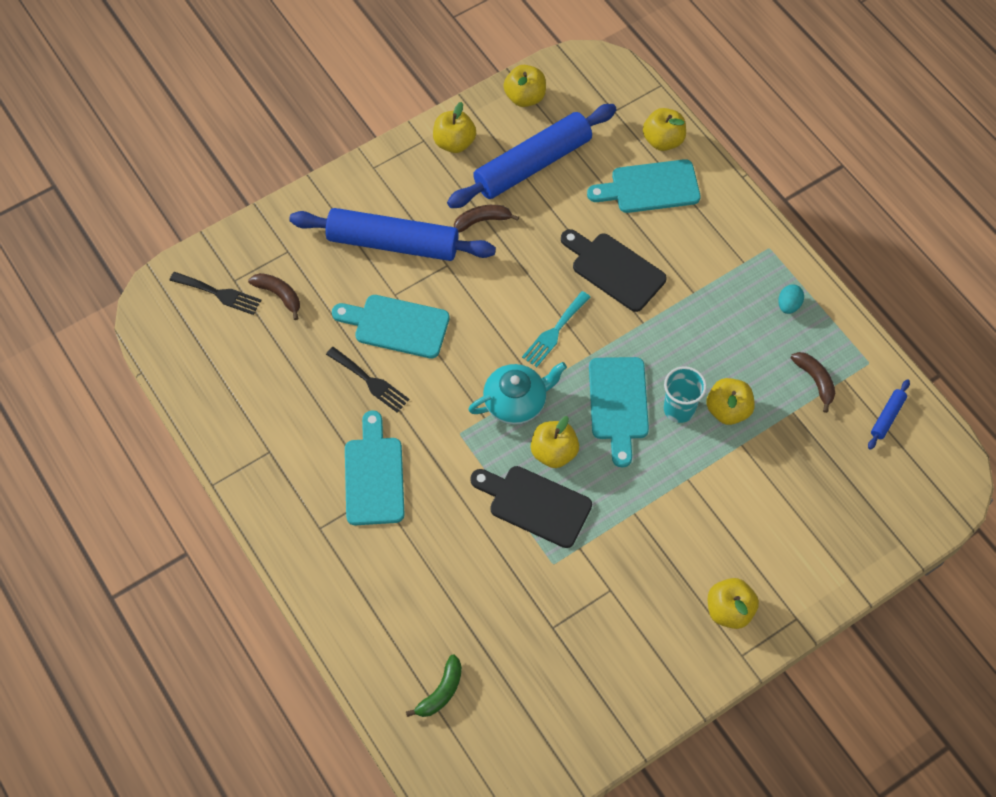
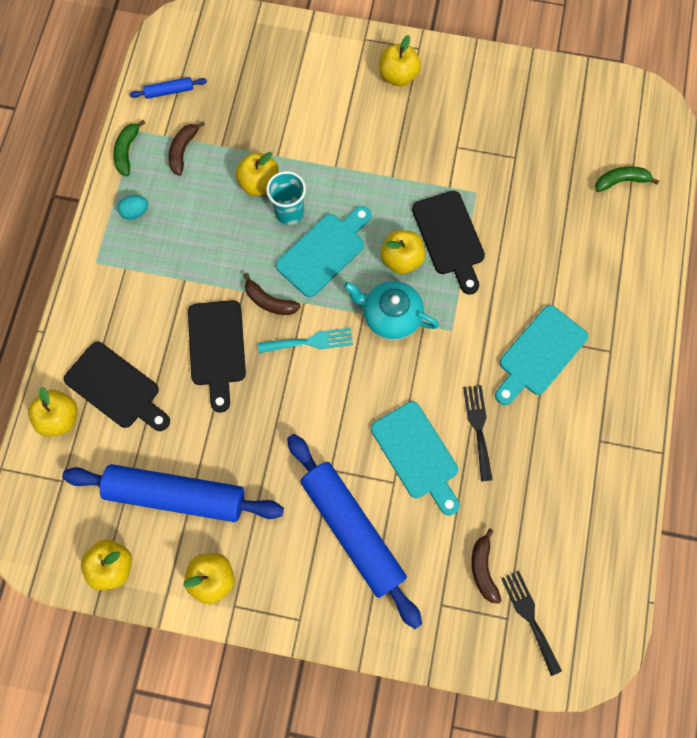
camera: 135 degrees left, 10 degrees up
brown banana [454,205,519,233] -> brown banana moved to [244,273,301,315]
turquoise cutting board [587,159,701,213] -> black cutting board [64,342,170,431]
none -> green banana [113,120,145,176]

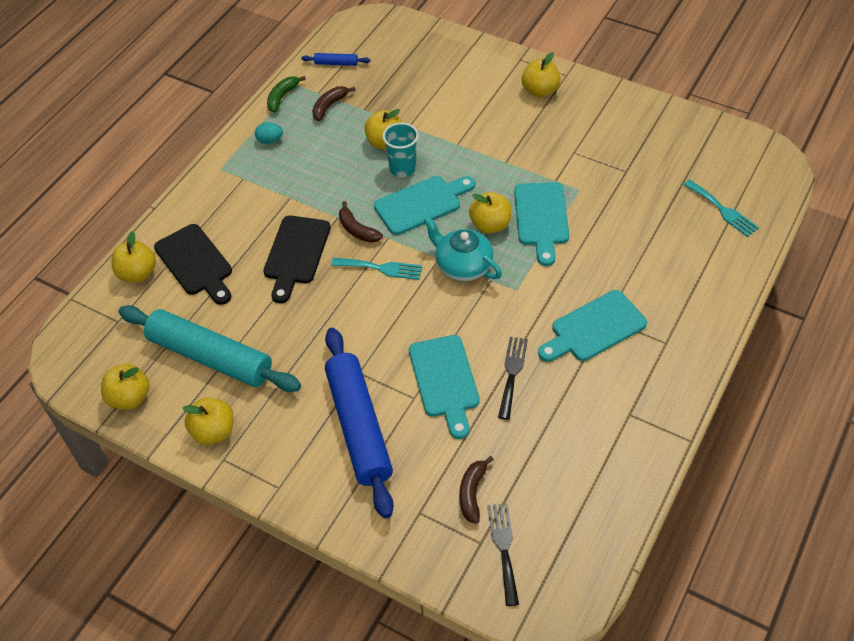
camera: 20 degrees right, 20 degrees down
blue rolling pin [62,464,284,522] -> turquoise rolling pin [118,305,301,392]
black cutting board [412,191,485,295] -> turquoise cutting board [514,182,569,266]
green banana [595,166,659,192] -> turquoise fork [684,180,759,237]

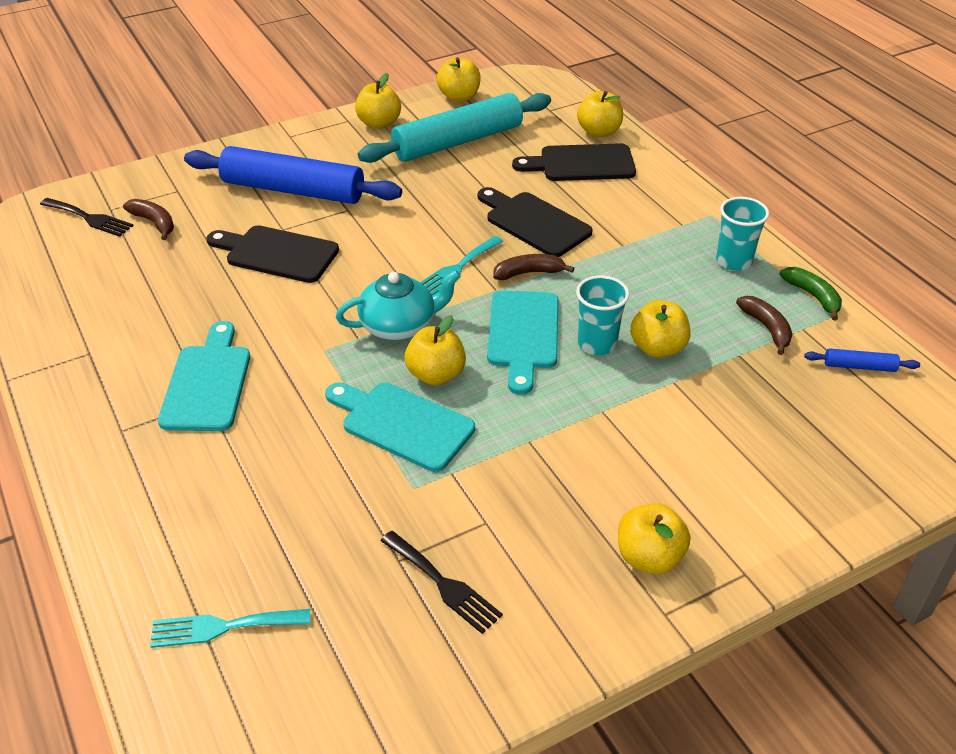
camera: 120 degrees right, 10 degrees down
turquoise egg [255,122,283,144] -> turquoise cup [716,197,769,271]
blue rolling pin [301,53,370,66] -> blue rolling pin turned 60 degrees clockwise [804,348,920,372]
turquoise cutting board [409,335,480,439] -> black cutting board [206,225,339,283]
black fork [498,337,528,420] -> black fork moved to [380,531,503,634]

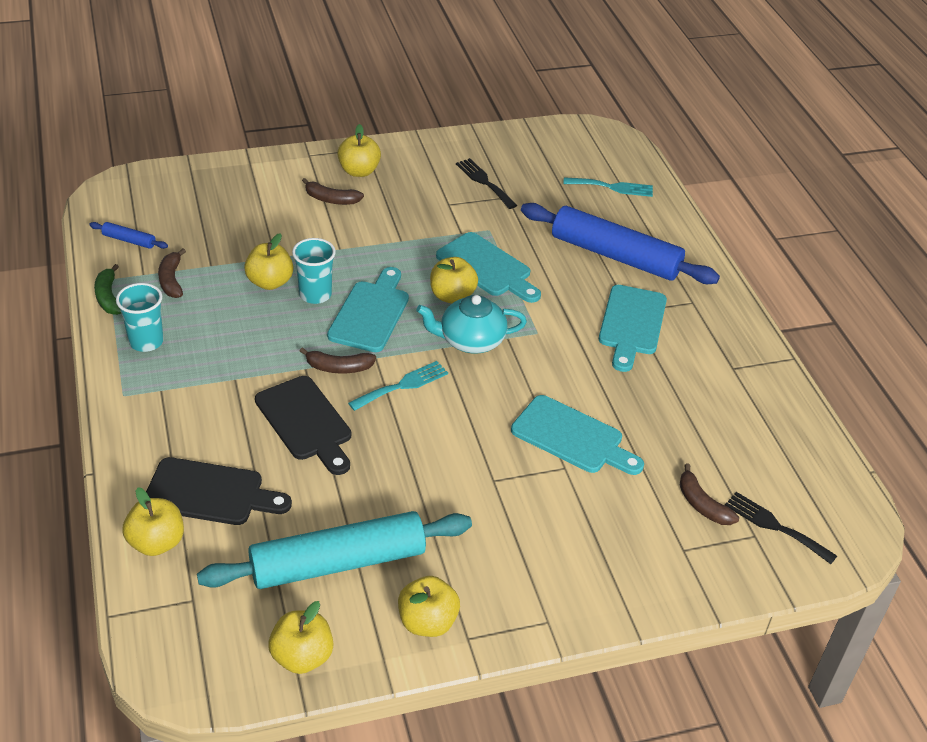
camera: 170 degrees left, 0 degrees up
blue rolling pin [184,146,402,204] -> blue rolling pin moved to [521,203,720,284]
black cutting board [206,225,339,283] -> turquoise cutting board [511,395,644,475]
none -> brown banana [302,178,364,205]

